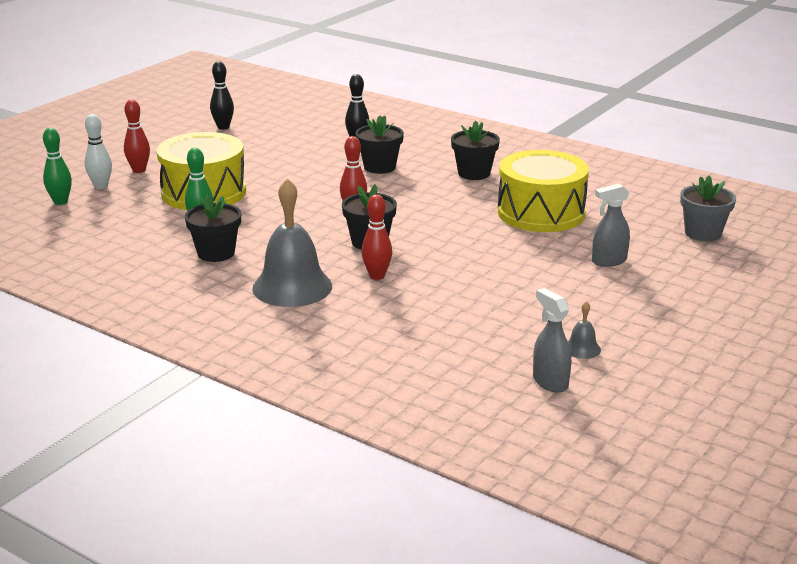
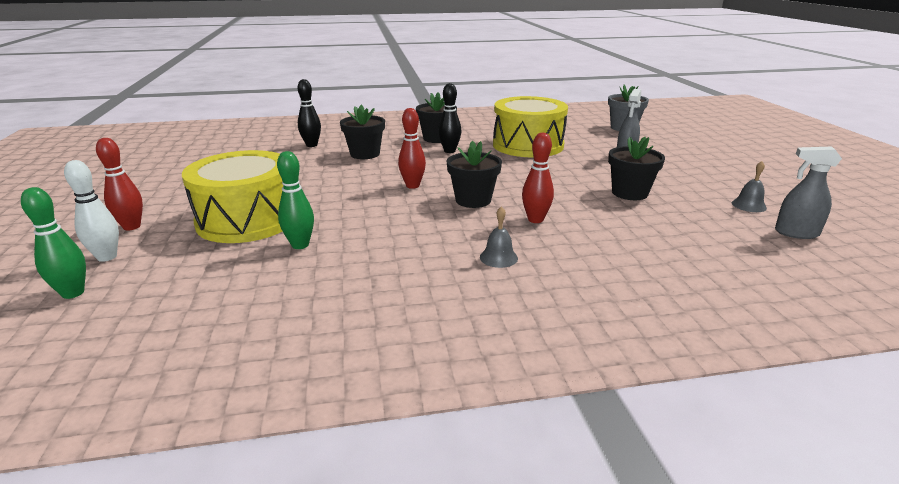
camera: 45 degrees left, 0 degrees up
black flower pot [185,195,241,262] -> black flower pot moved to [608,137,665,200]
black bowling pin [210,61,234,130] -> black bowling pin moved to [438,83,461,153]
grey bell [252,178,332,307] -> grey bell [480,206,518,268], size x0.42

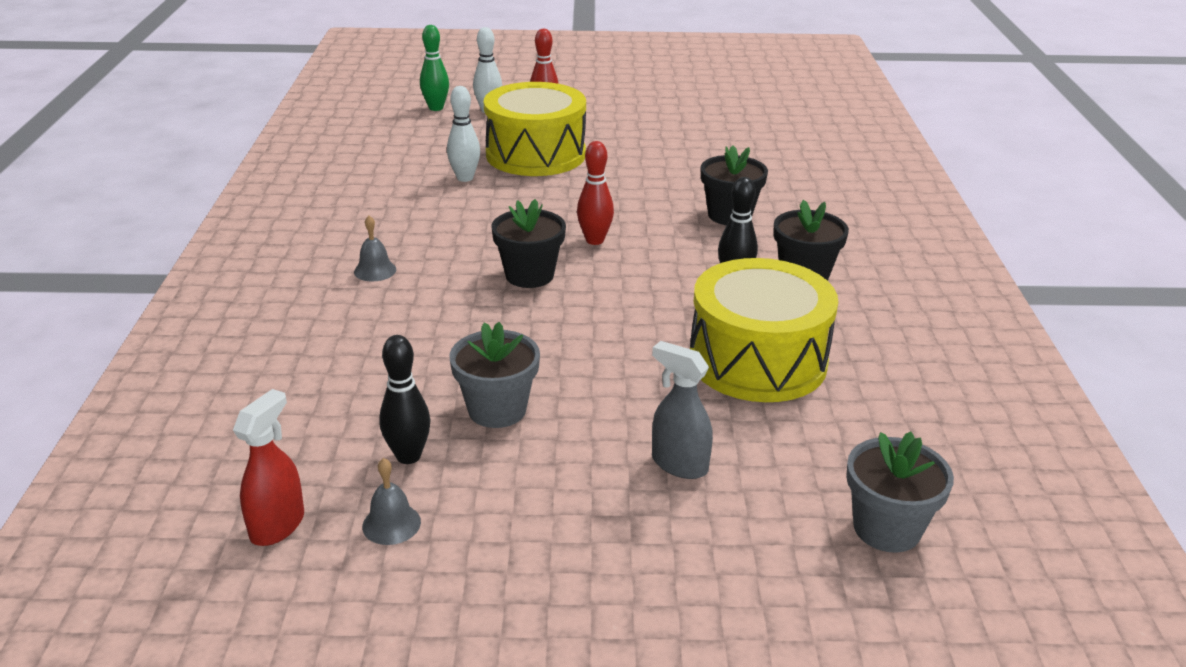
camera: 100 degrees right, 5 degrees up
green bowling pin [277,151,314,249] -> white bowling pin [447,86,480,182]
black bowling pin [298,79,321,147] -> black bowling pin moved to [379,335,431,464]
red bowling pin [522,133,554,223] -> none
black flower pot [608,137,665,200] -> grey flower pot [449,322,540,428]
grey spray bottle [775,147,842,239] -> red spray bottle [233,389,304,546]

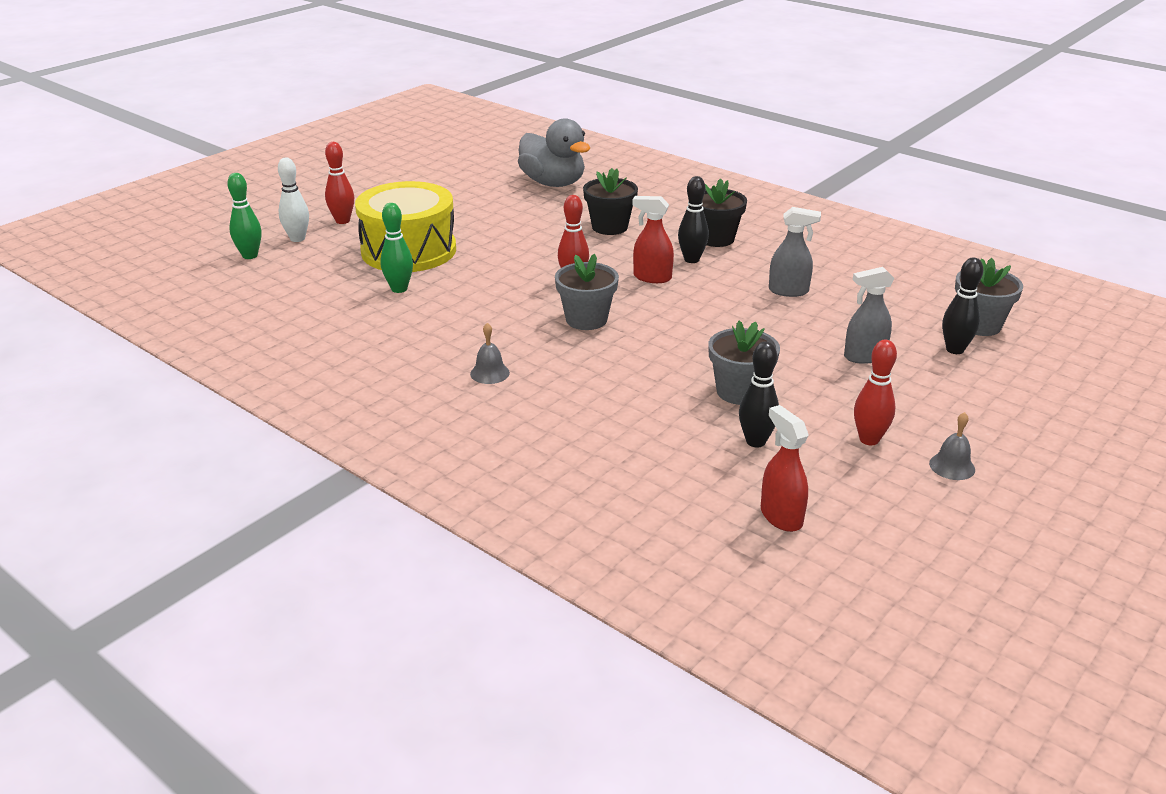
camera: 50 degrees left, 0 degrees up
grey bell [362,458,421,545] -> grey bell moved to [929,412,975,480]
white bowling pin [447,86,480,182] -> green bowling pin [381,203,413,293]
black flower pot [491,199,566,288] -> grey flower pot [555,254,619,330]
yellow drum [690,258,838,402] -> grey spray bottle [769,207,821,297]
none -> grey duck [518,118,590,187]
none -> red spray bottle [632,196,674,283]
none -> red bowling pin [854,340,897,445]
none -> black bowling pin [942,258,984,354]

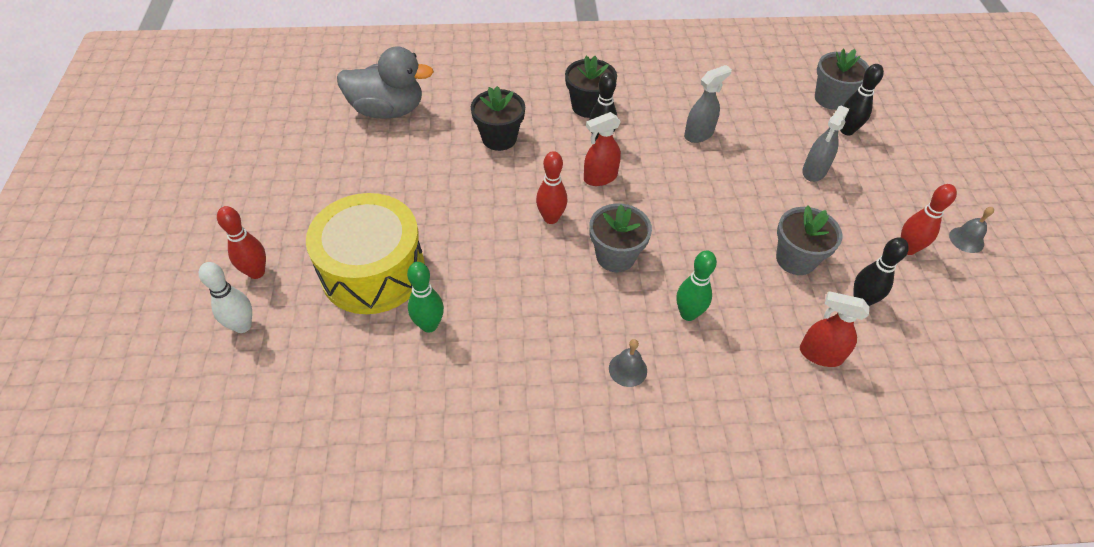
camera: 45 degrees left, 20 degrees up
green bowling pin [227,173,261,259] -> green bowling pin moved to [677,251,717,321]
red spray bottle [761,405,809,532] -> red spray bottle moved to [800,292,870,367]

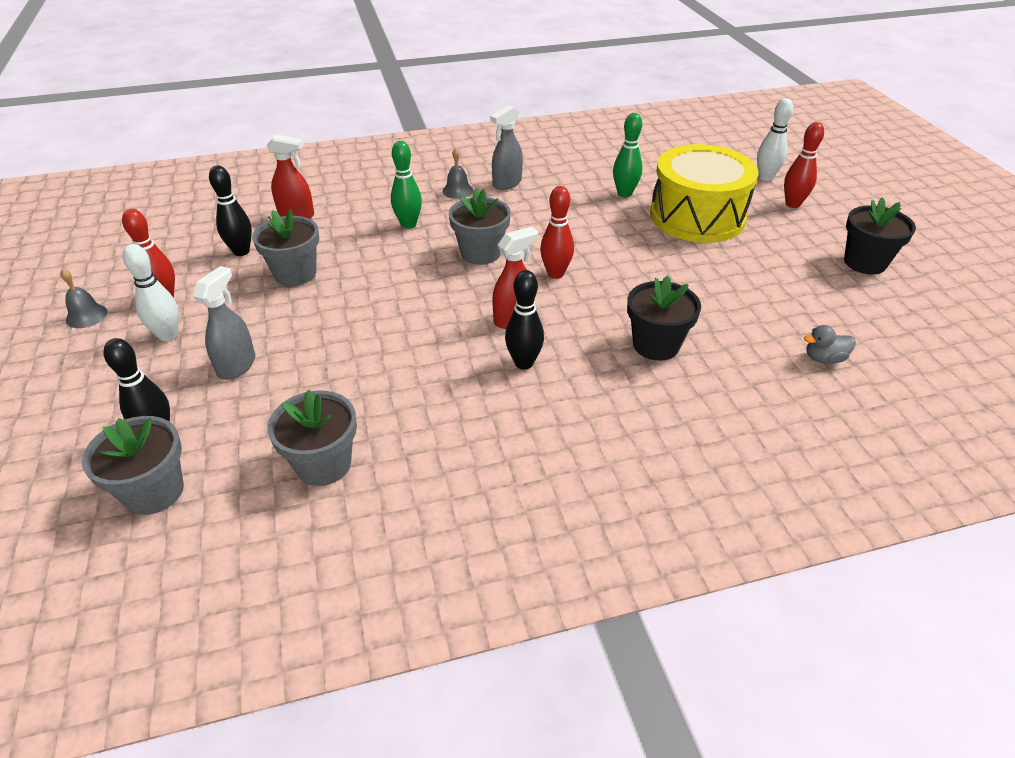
camera: 170 degrees right, 10 degrees down
grey duck [337,46,434,119] -> grey duck [804,325,856,364], size x0.42
black flower pot [565,56,617,118] -> black flower pot moved to [844,198,916,274]
grey spray bottle [684,65,732,143] -> grey spray bottle moved to [490,105,523,190]
none -> white bowling pin [123,244,179,342]
none -> grey flower pot [267,389,357,486]

